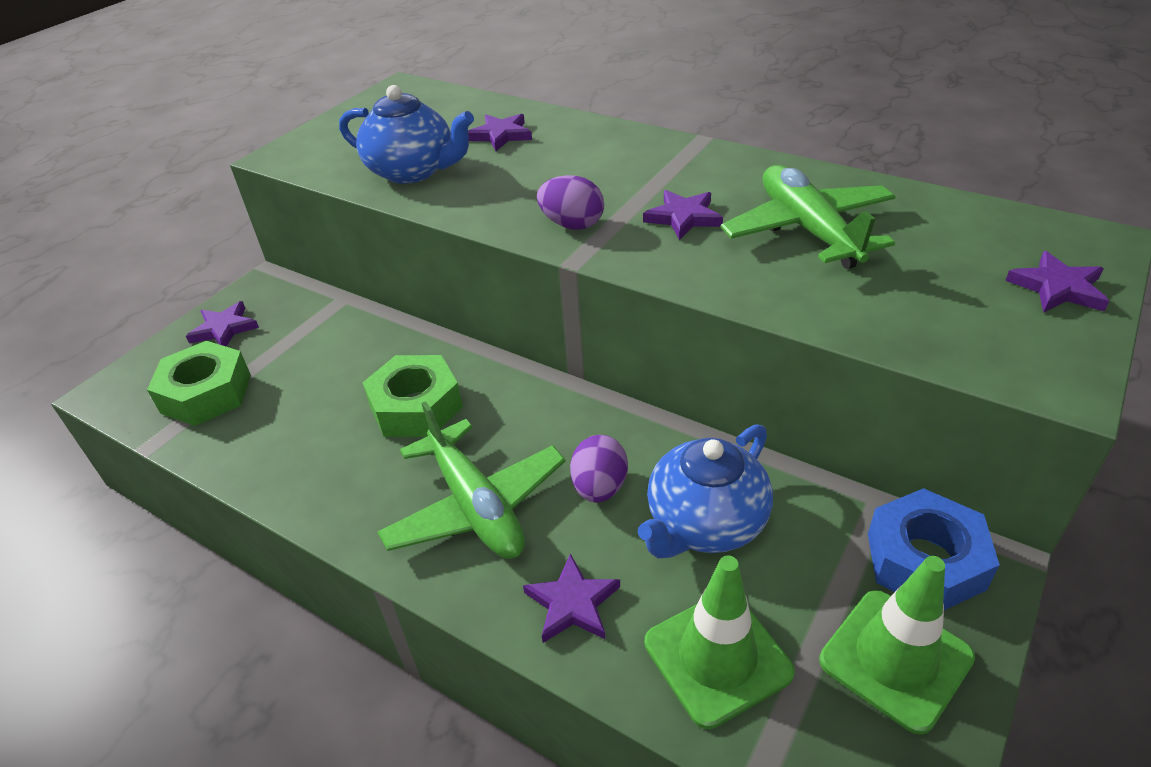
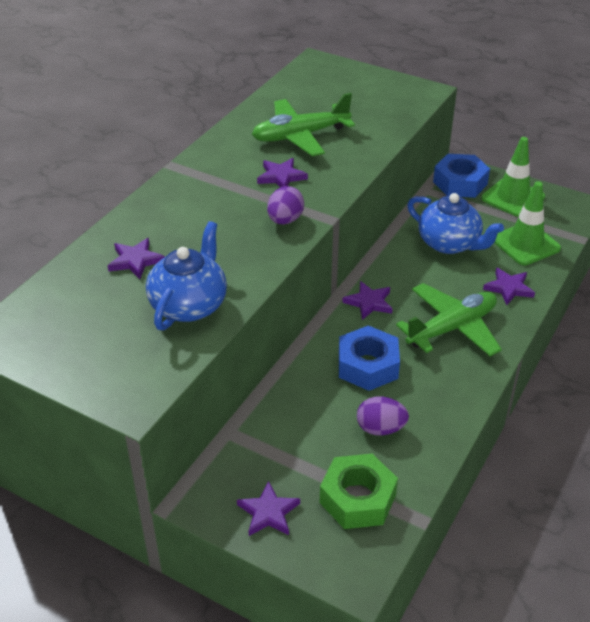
camera: 95 degrees left, 0 degrees up
green nut [363,355,463,437] -> blue nut [339,326,400,391]
purple egg [570,435,628,502] -> purple egg moved to [357,396,409,435]
purple star [1005,251,1109,313] -> purple star moved to [342,281,393,320]

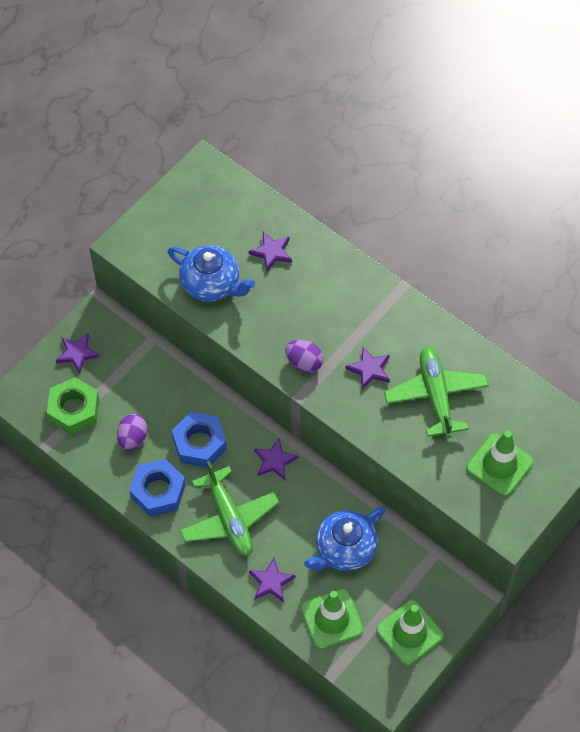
camera: 100 degrees right, 20 degrees up
blue nut [433,154,490,198] -> blue nut moved to [129,459,186,517]
none -> green traffic cone [466,430,534,496]

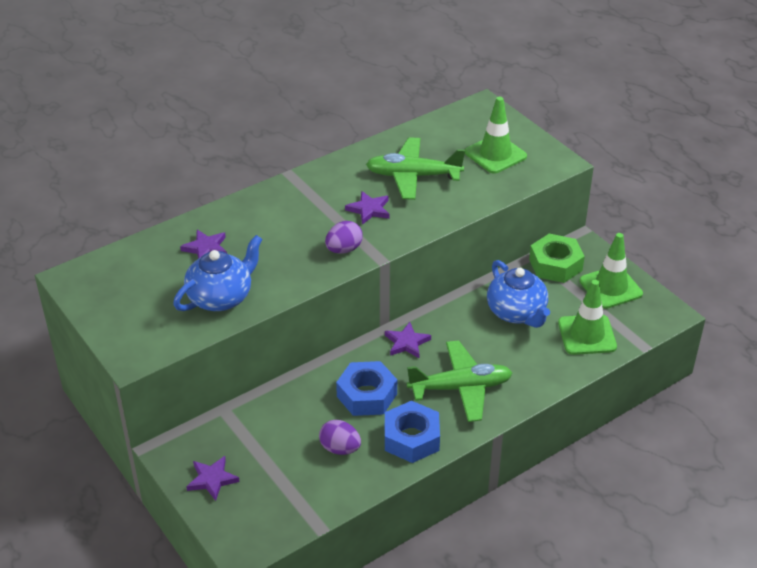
camera: 75 degrees left, 20 degrees down
green nut [47,377,99,435] -> green nut moved to [529,234,585,283]
purple star [249,558,295,602] -> none

